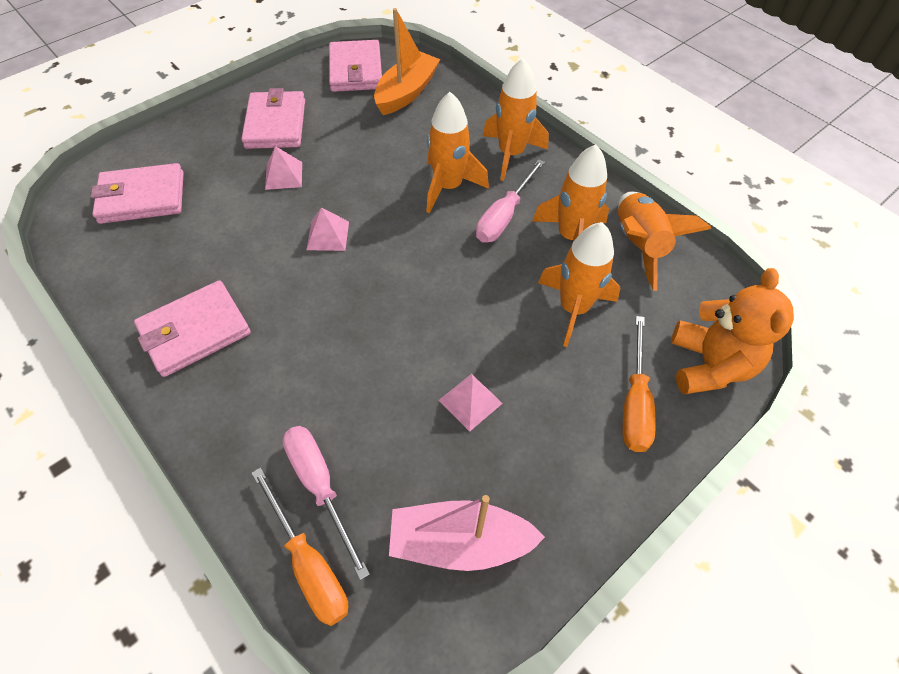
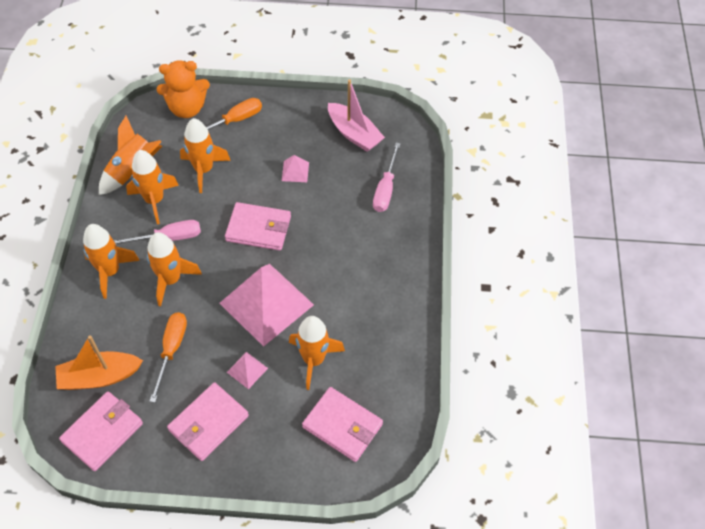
camera: 135 degrees left, 0 degrees up
pink wallet [134,280,251,377] -> pink wallet moved to [225,202,291,251]
orange screwdriver [252,468,348,626] -> orange screwdriver moved to [149,312,187,403]
pink pyramid [306,207,349,251] -> pink pyramid [219,264,314,347], size x2.39
orange teddy bear [671,268,794,394] -> orange teddy bear turned 150 degrees counterclockwise [156,61,210,118]
none -> orange rocket [289,316,345,390]

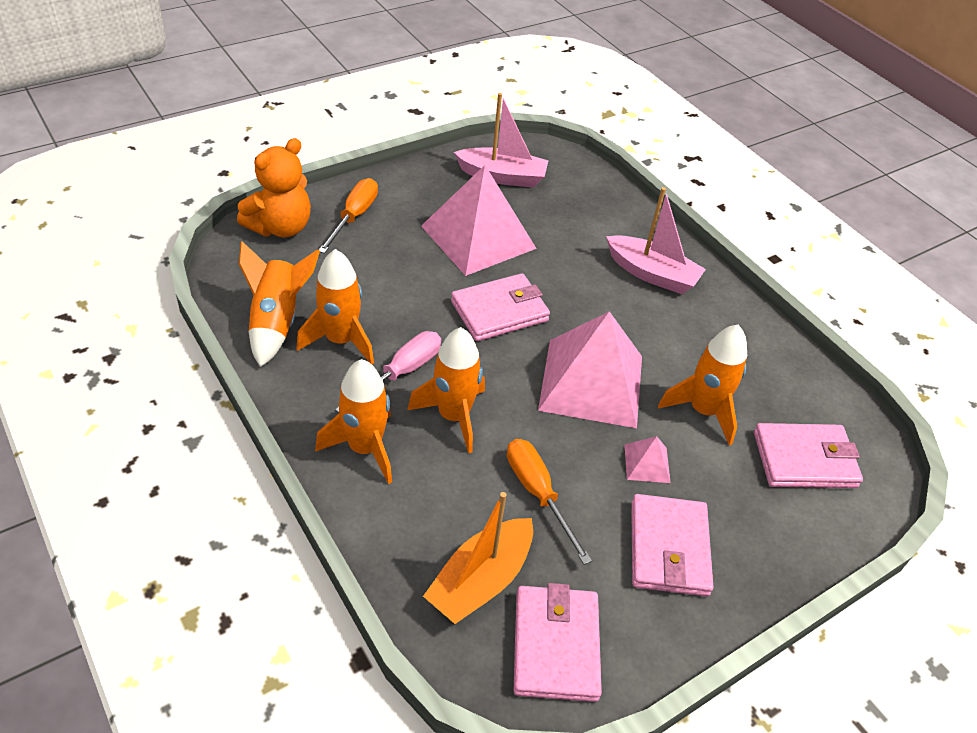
camera: 40 degrees left, 10 degrees down
orange rocket [180,118,231,193] -> none
pink pyramid [282,155,309,182] -> pink pyramid [421,165,537,276], size x2.39
pink screwdriver [373,143,401,212] -> none
none -> pink boat [606,187,706,294]

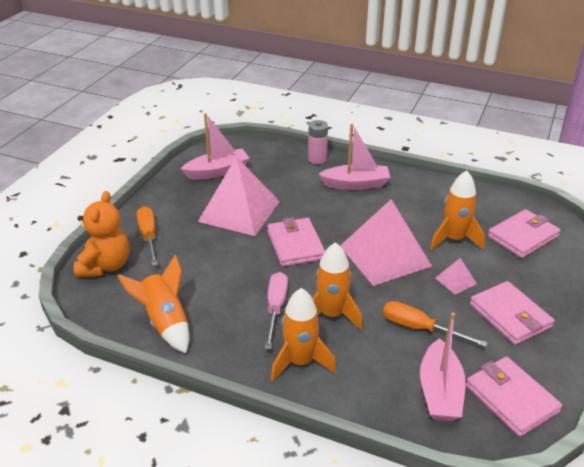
camera: 30 degrees left, 10 degrees down
orange rocket [296,249,374,364] -> none
orange boat [423,492,533,624] -> pink boat [420,313,466,421]
pink wallet [451,273,550,341] -> pink wallet turned 45 degrees counterclockwise [267,217,325,267]
none -> pink battery [308,120,328,164]

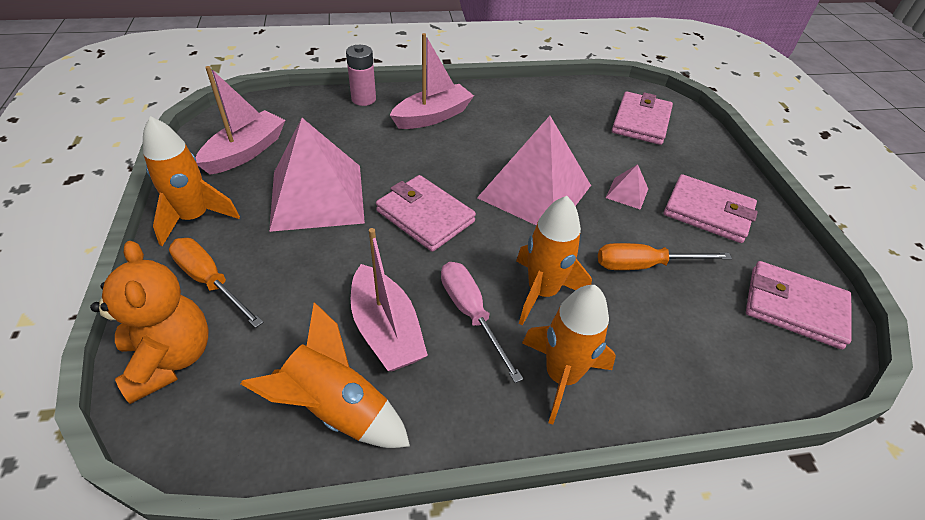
camera: 35 degrees left, 10 degrees up
pink boat [420,313,466,421] -> pink boat moved to [351,228,428,371]
orange rocket [430,170,485,250] -> orange rocket moved to [143,116,240,246]

